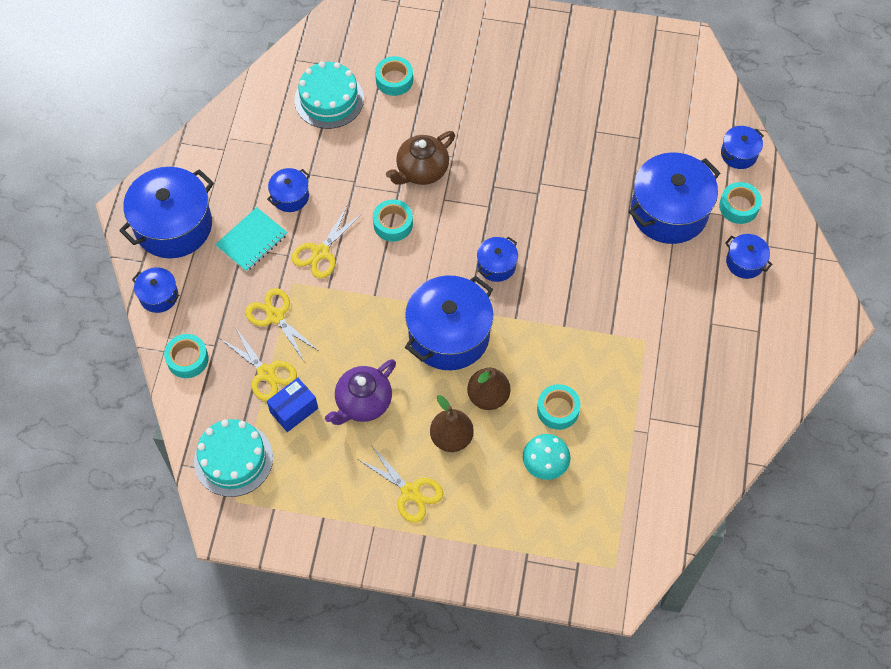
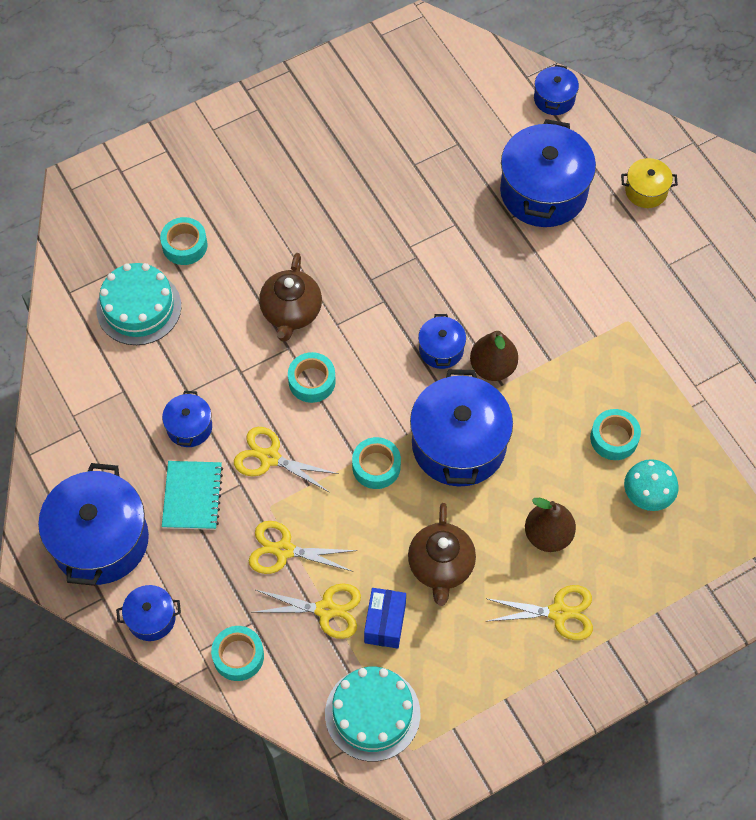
camera: 40 degrees left, 0 degrees up
yellow scissors [291,206,362,279] -> yellow scissors turned 120 degrees clockwise [234,427,339,493]
purple teapot [325,359,396,425] -> brown teapot [408,503,476,606]
brown pear [467,367,510,410] -> brown pear moved to [470,331,518,381]
turquoise tape [719,182,762,224] -> turquoise tape moved to [352,437,401,489]
blue pot [725,234,773,279] -> yellow pot [621,158,678,208]

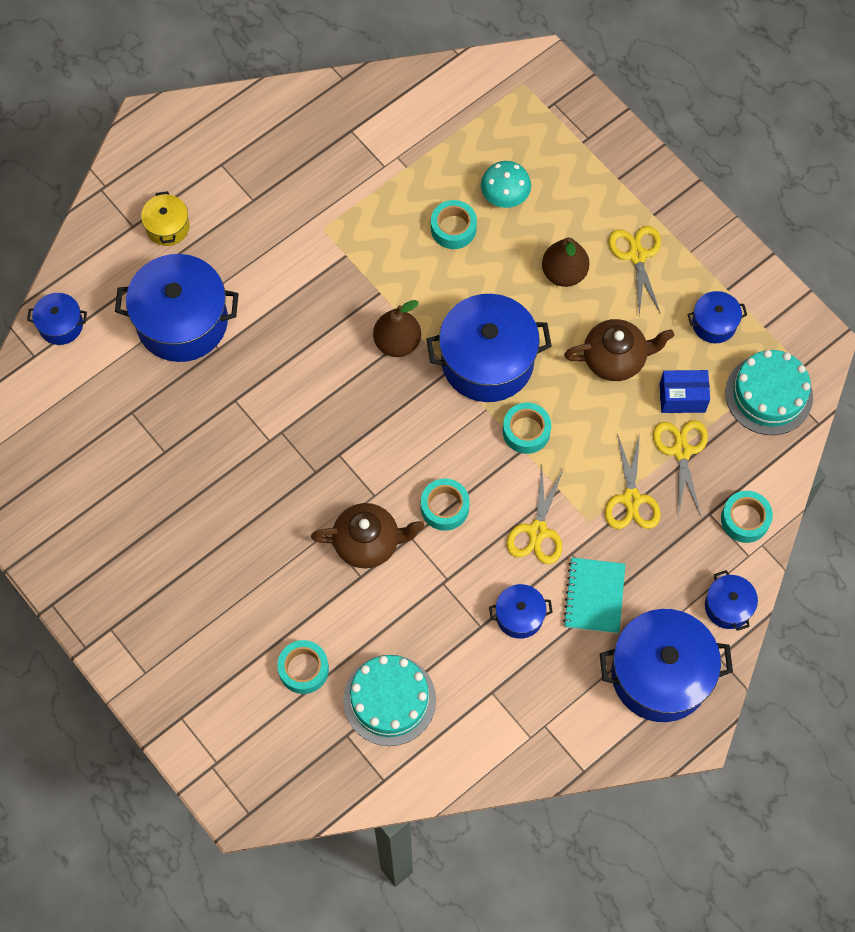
camera: 100 degrees left, 5 degrees up
turquoise notebook [162,461,223,530] -> turquoise notebook turned 75 degrees counterclockwise [563,558,625,634]
blue pot [418,314,466,369] -> blue pot moved to [687,291,747,343]

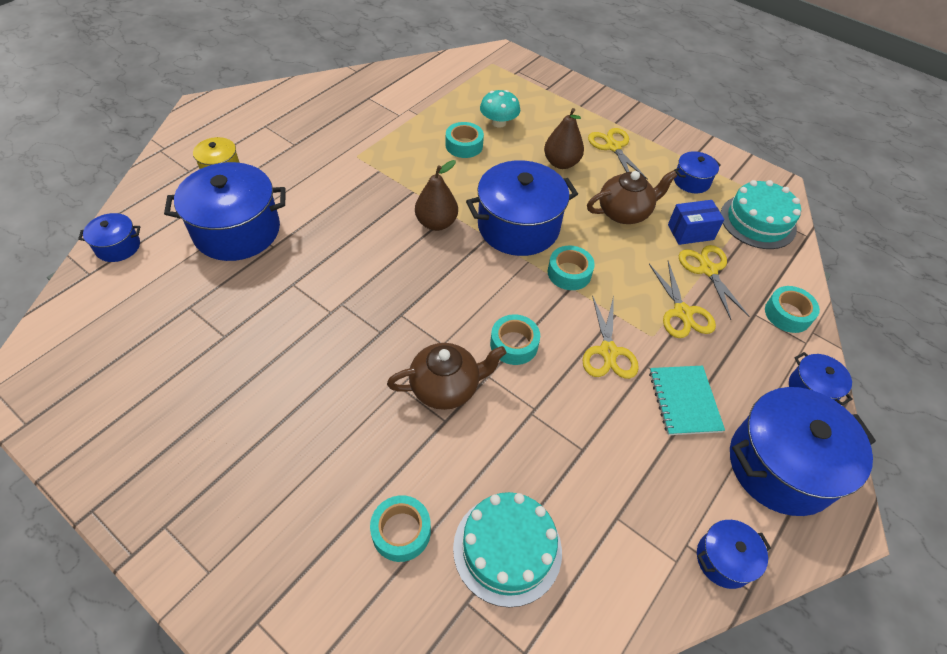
camera: 15 degrees left, 15 degrees down
blue pot [489,584,553,639] -> blue pot moved to [697,520,771,589]

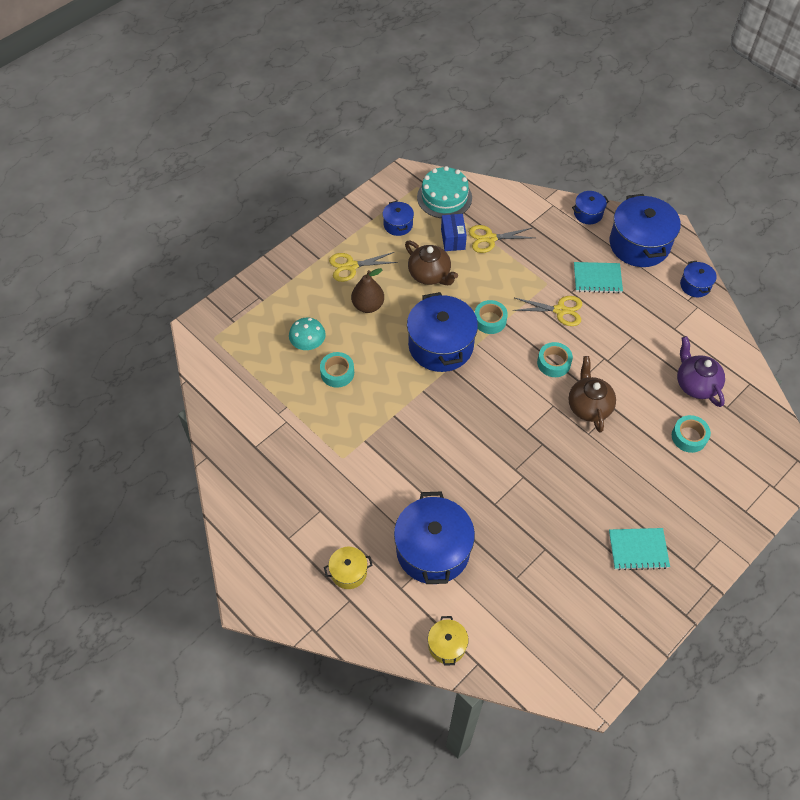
camera: 80 degrees left, 5 degrees up
blue pot [78,213,140,262] -> yellow pot [428,616,468,666]
brown pear [415,160,458,231] -> none
turquoise cake [453,492,562,607] -> purple teapot [677,336,725,407]
brown teapot [587,170,678,224] -> brown teapot turned 150 degrees clockwise [405,241,458,285]
yellow scissors [649,261,716,338] -> none
turquoise tape [765,286,820,333] -> none
none -> turquoise notebook [609,528,670,570]

